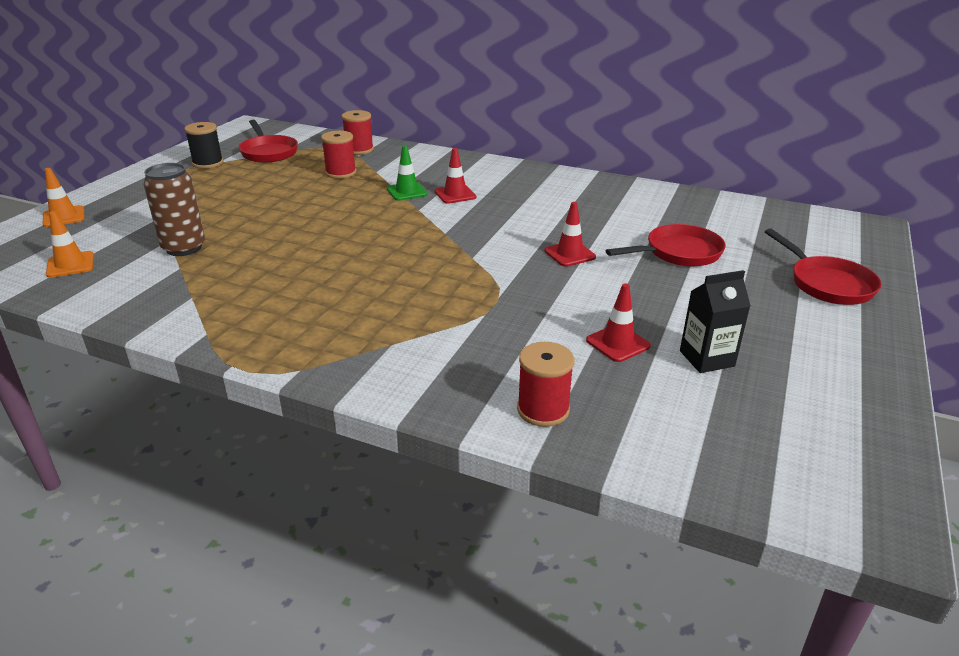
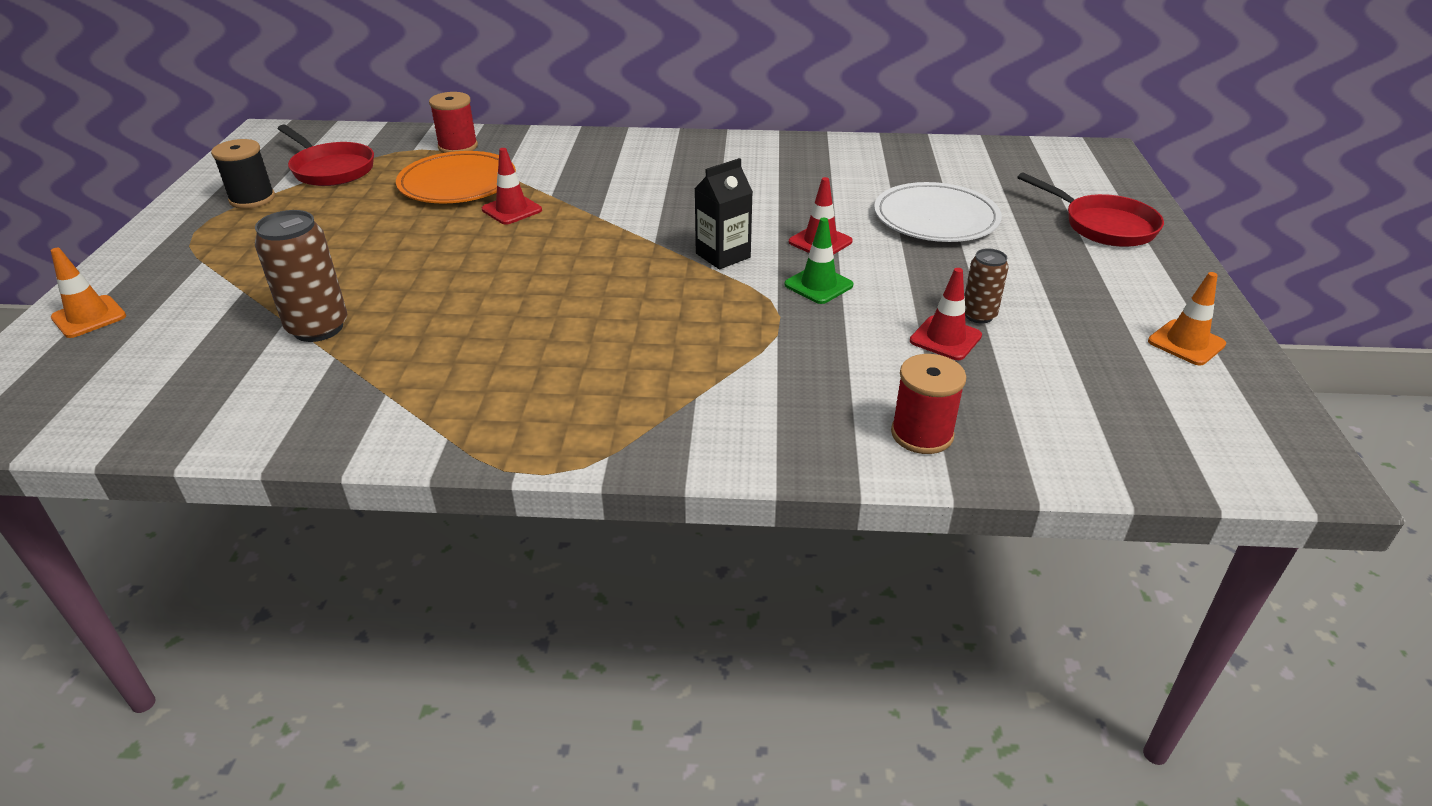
camera: 20 degrees left, 5 degrees up
orange traffic cone [46,211,94,278] -> orange traffic cone moved to [1148,272,1226,366]
red spool [321,131,356,179] -> orange plate [396,151,516,203]
green traffic cone [387,145,428,201] -> green traffic cone moved to [784,218,853,304]
red traffic cone [435,148,477,204] -> red traffic cone moved to [482,148,542,225]
red pan [606,224,726,267] -> white plate [874,182,1002,242]
black carton [680,270,751,373] -> black carton moved to [694,158,753,269]
none -> brown can [964,248,1009,324]

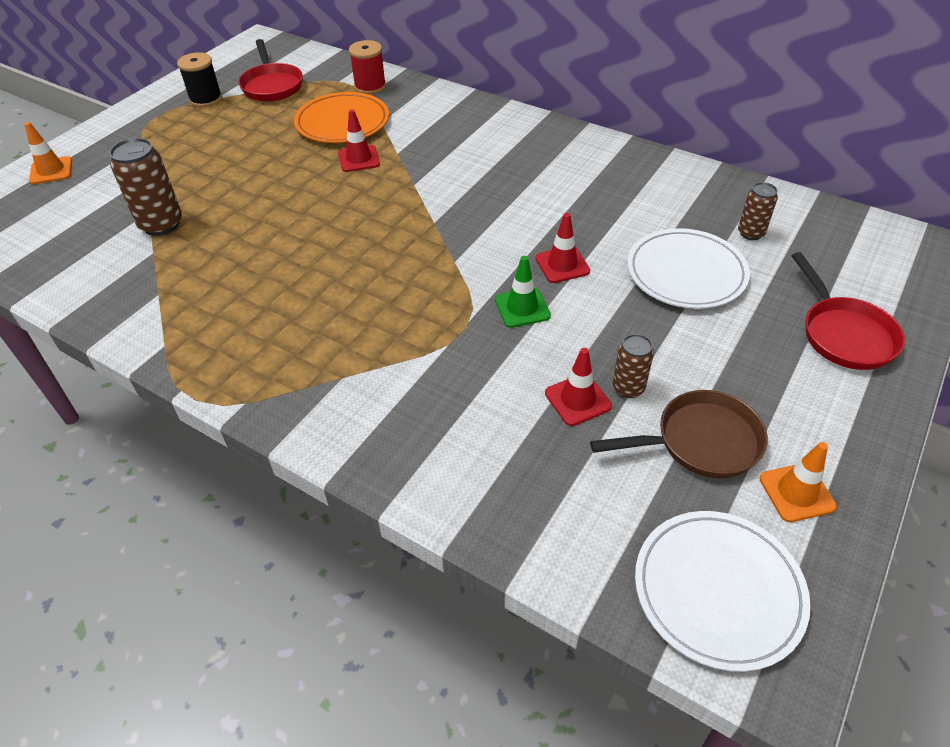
camera: 30 degrees right, 10 degrees up
black carton [694,158,753,269] -> none
red spool [891,354,966,454] -> none
none -> brown pan [590,390,768,478]
none -> white plate [635,511,811,672]
none -> brown can [738,182,778,240]

